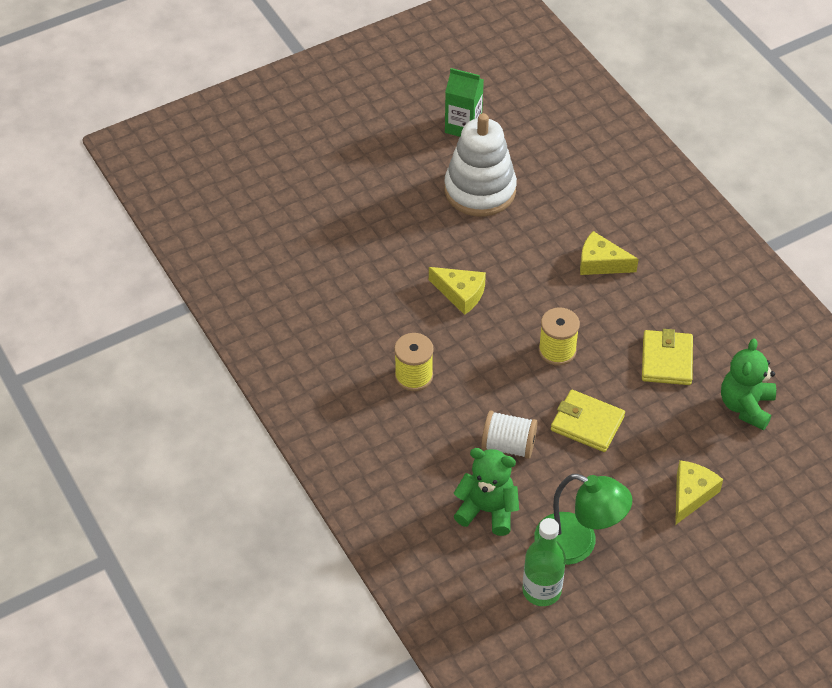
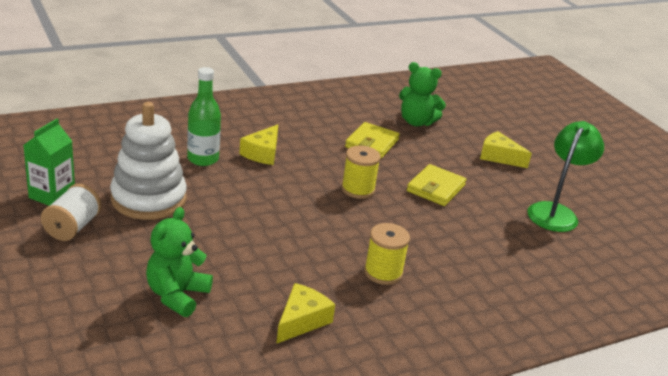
camera: 90 degrees left, 20 degrees down
yellow cheese [429,267,486,315] -> yellow cheese moved to [276,283,335,344]
green teddy bear [453,448,519,536] -> green teddy bear moved to [146,207,213,317]
white spool [481,411,537,459] -> white spool moved to [41,184,101,241]
green bottle [522,518,566,606] -> green bottle moved to [187,67,221,166]
yellow wallet [642,329,693,385] -> yellow wallet turned 75 degrees counterclockwise [345,122,400,159]

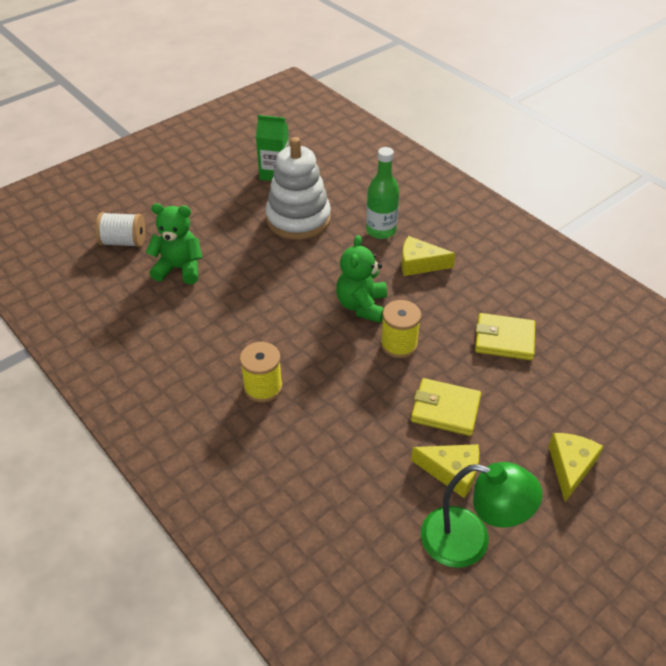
camera: 80 degrees right, 15 degrees up
white spool [41,184,101,241] -> white spool moved to [95,212,145,247]
yellow cheese [276,283,335,344] -> yellow cheese moved to [411,444,479,498]
green teddy bear [399,62,446,126] -> green teddy bear moved to [336,235,387,323]

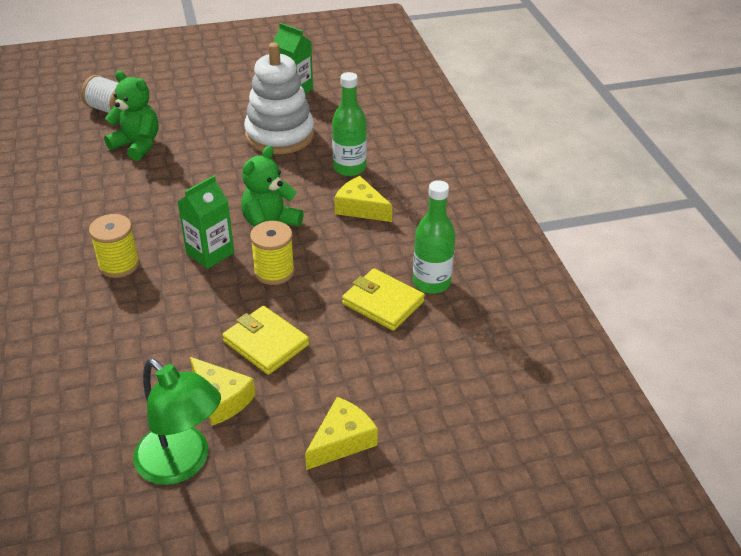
camera: 25 degrees right, 5 degrees down
none -> green carton [177,176,234,269]
none -> green bottle [413,180,455,294]

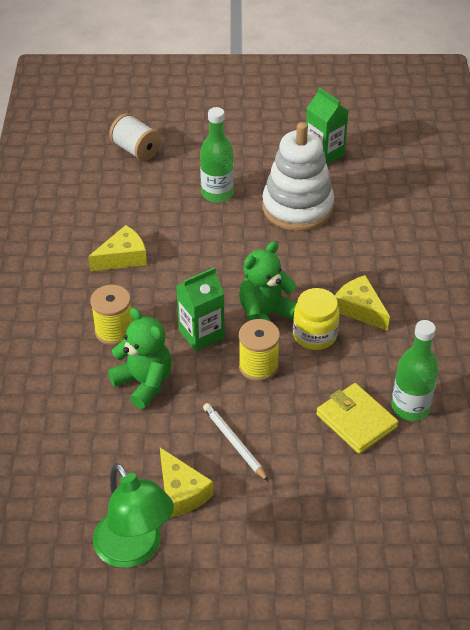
camera: 15 degrees right, 5 degrees up
green teddy bear [104,70,158,161] -> green teddy bear moved to [108,308,172,409]
yellow wallet [222,306,309,375] -> white pencil [203,403,269,482]
yellow cheese [305,397,378,470] -> yellow cheese moved to [88,225,147,271]
green bottle [332,72,367,176] -> green bottle moved to [200,107,234,203]
none -> yellow jar [293,288,340,350]

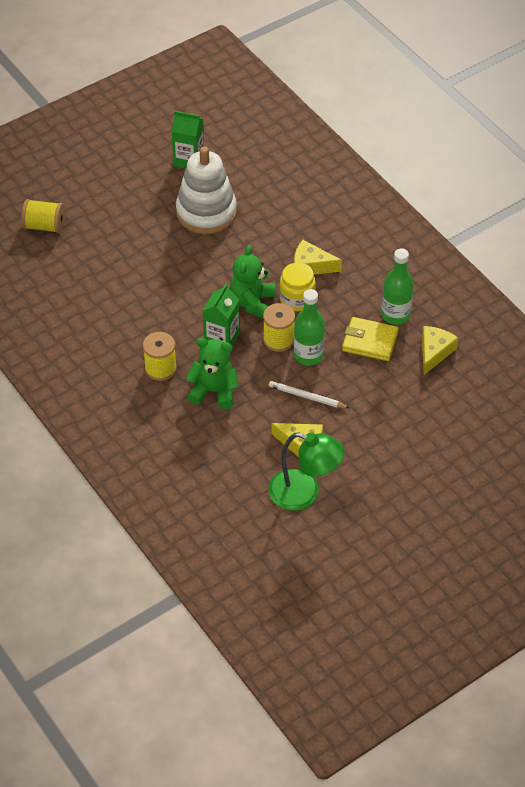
camera: 35 degrees left, 5 degrees up
yellow cheese [88,225,147,271] -> yellow cheese moved to [422,326,458,375]
white spool [109,114,161,161] -> yellow spool [21,199,65,233]
green bottle [200,107,234,203] -> green bottle moved to [294,289,325,365]

